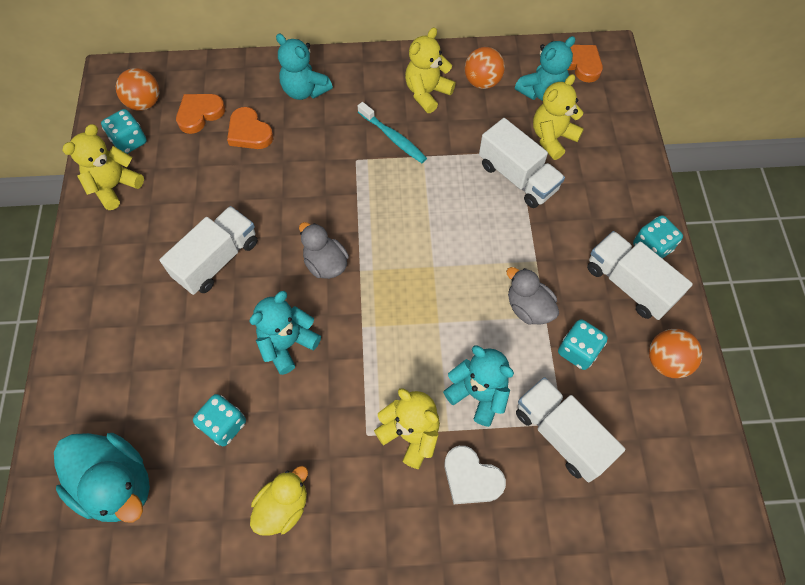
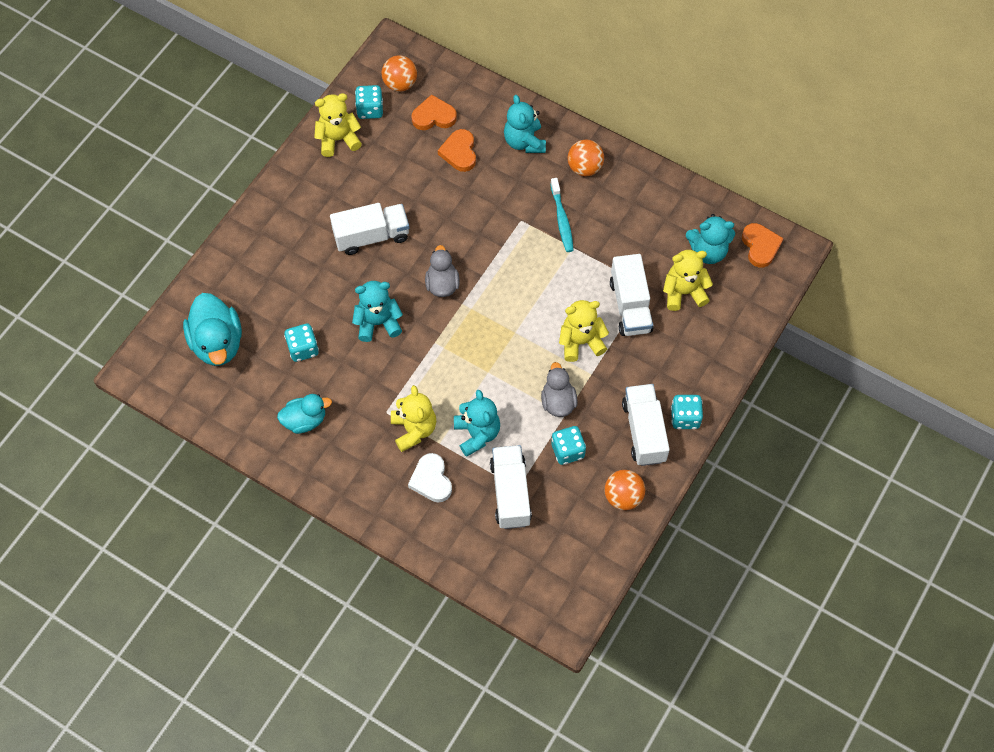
camera: 35 degrees right, 0 degrees up
yellow duck [250,466,308,536] -> turquoise duck [277,394,332,434]
yellow teddy bear [405,27,456,113] -> yellow teddy bear moved to [559,300,609,362]
orange ball [465,47,505,89] -> orange ball moved to [568,139,604,176]

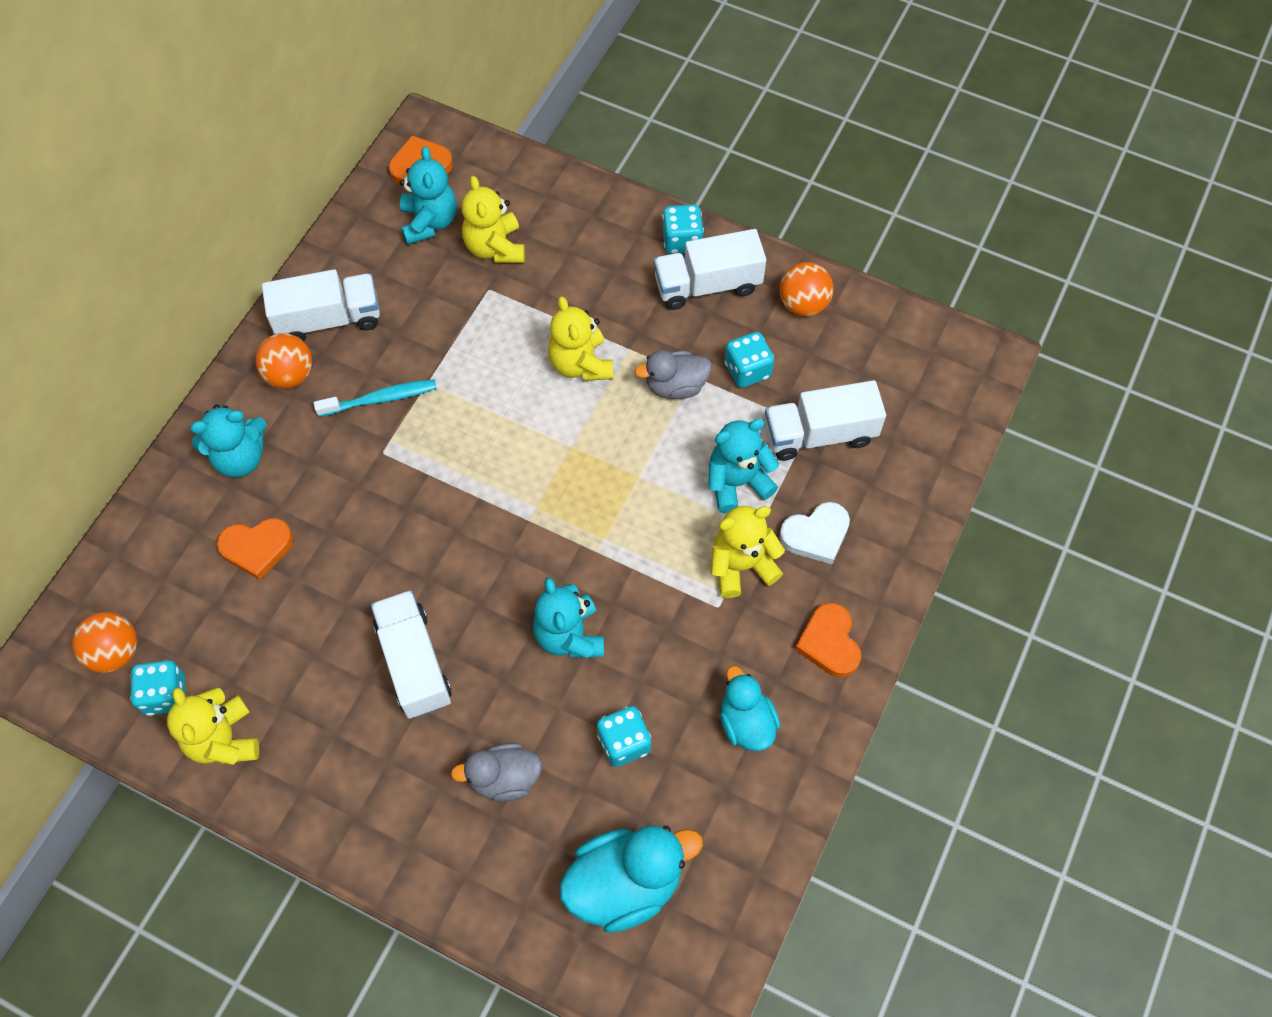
camera: 95 degrees left, 0 degrees up
orange heart [411,94,457,130] -> orange heart moved to [795,603,861,677]
grey duck [425,245,460,297] -> grey duck moved to [451,743,542,802]
white truck [610,254,653,336] -> white truck moved to [262,269,380,342]

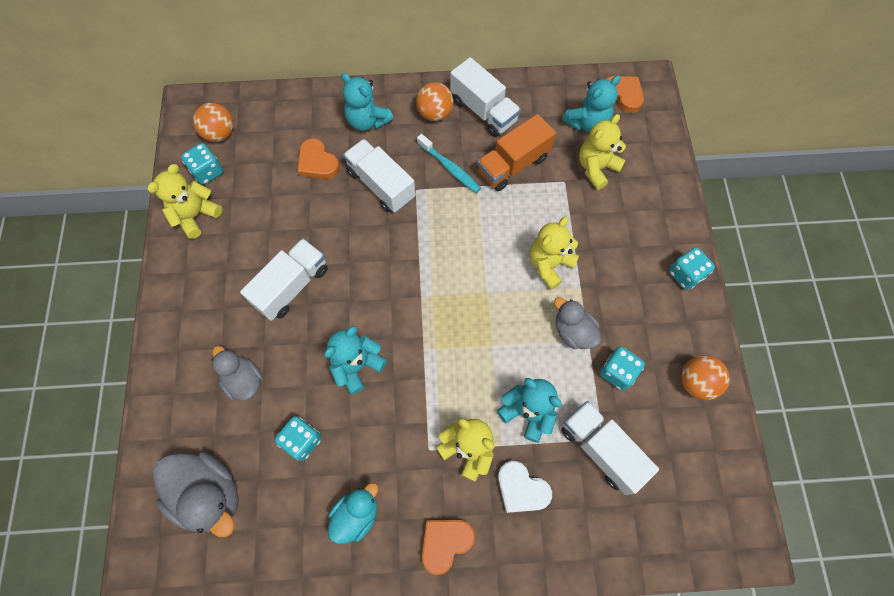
camera: 60 degrees right, 5 degrees up
turquoise duck [559,825,703,933] -> grey duck [153,451,239,537]
white truck [654,229,766,310] -> white truck moved to [343,139,416,213]
none -> orange truck [477,114,556,191]

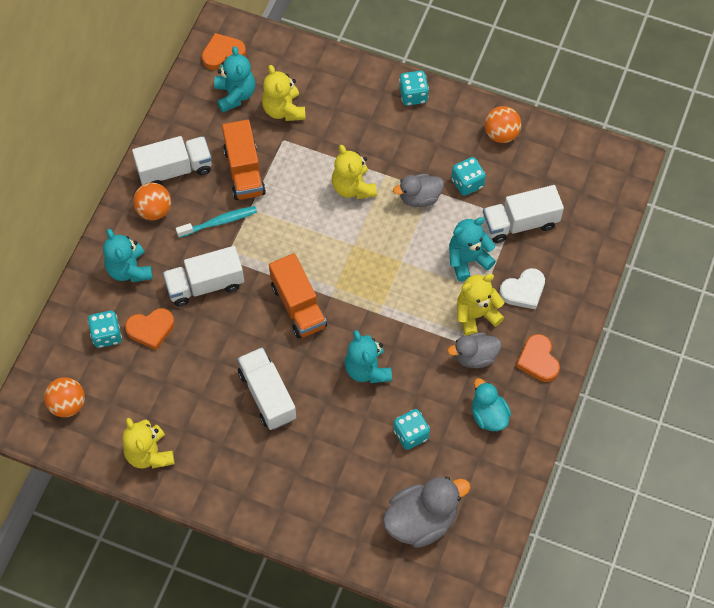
camera: 65 degrees left, 5 degrees down
turquoise dice [181,143,223,185] -> turquoise dice moved to [88,311,122,348]
grey duck [211,346,263,401] -> grey duck moved to [447,333,501,368]
turquoise teddy bear [341,73,394,131] -> turquoise teddy bear turned 90 degrees clockwise [103,229,153,282]
none -> orange truck [269,253,327,339]

